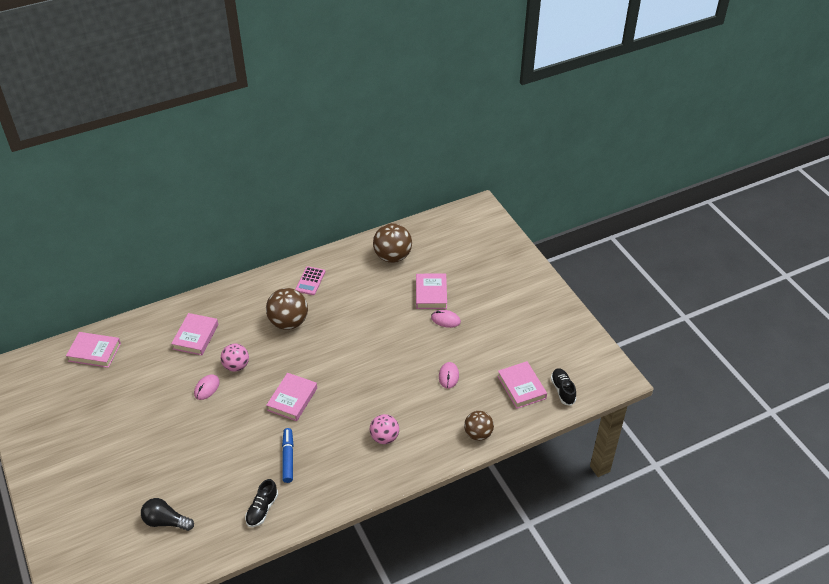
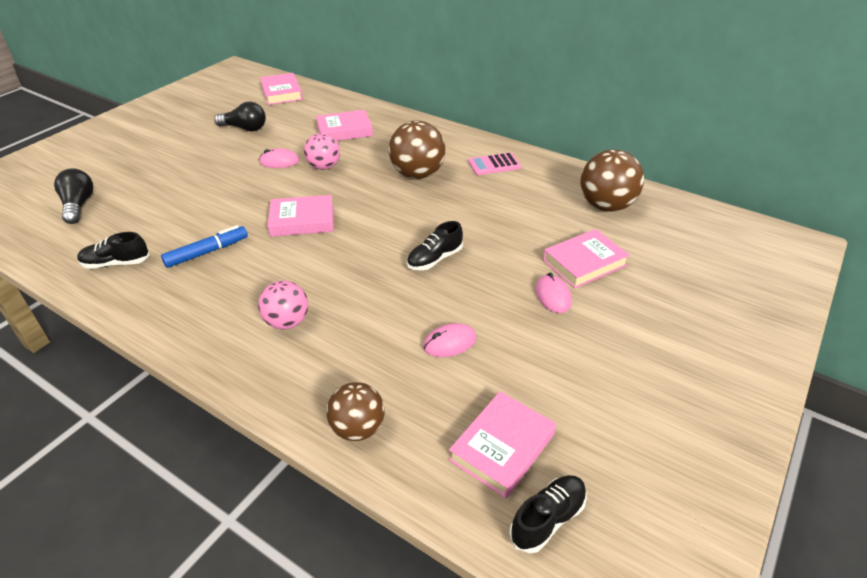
camera: 60 degrees right, 5 degrees down
none -> black light bulb [214,101,266,132]
none -> black shoe [407,221,463,270]

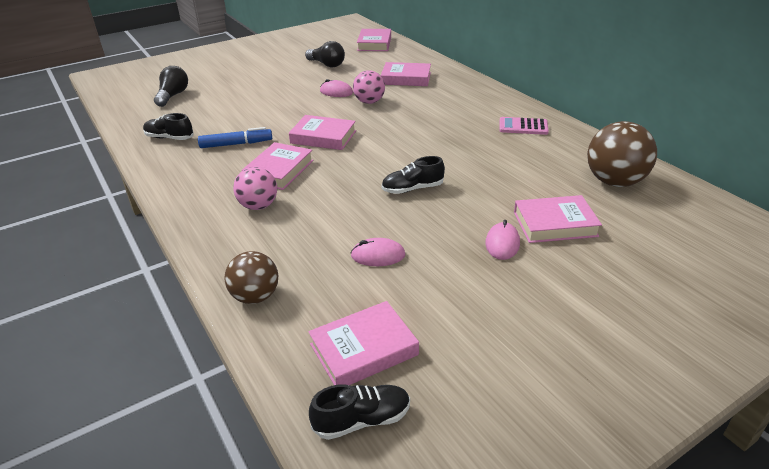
camera: 25 degrees right, 5 degrees down
brown ball [389,121,445,179] -> none
none -> pink book [242,142,313,190]

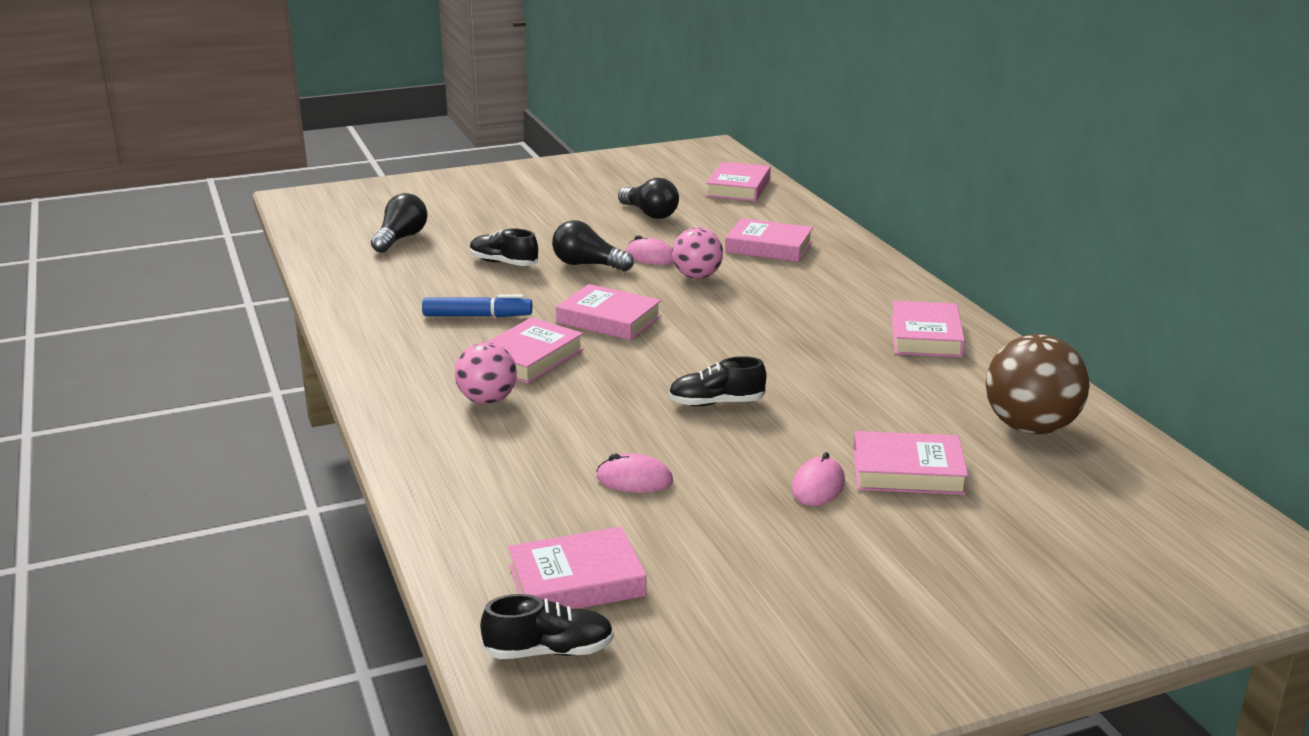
camera: 10 degrees right, 10 degrees down
black shoe [143,113,194,140] -> black shoe moved to [470,228,538,266]
brown ball [224,251,278,304] -> none
pink calculator [499,117,549,135] -> pink book [891,301,965,358]
none -> black light bulb [552,220,634,271]

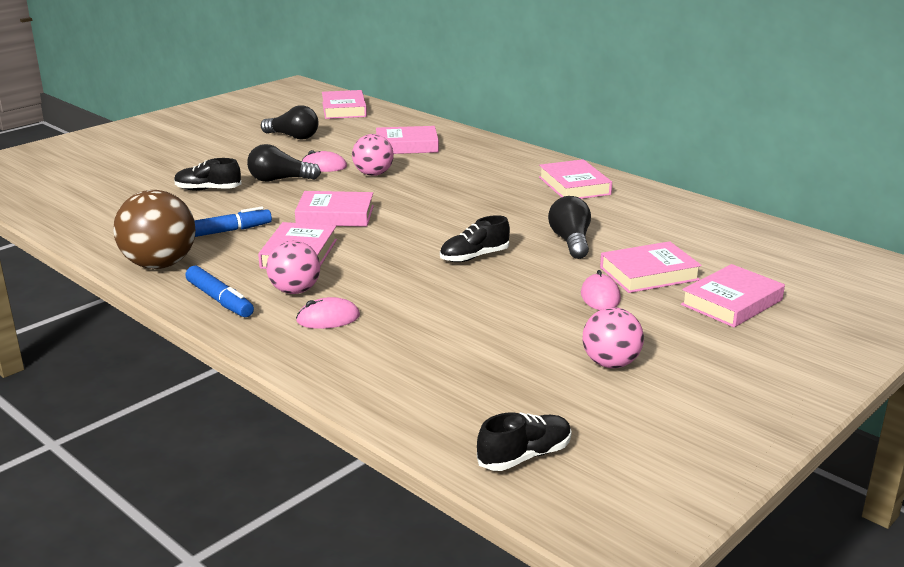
camera: 25 degrees left, 0 degrees up
black light bulb [371,193,428,253] -> black light bulb moved to [548,196,591,259]
pink book [508,527,647,609] -> pink book moved to [681,264,785,327]
pink mouse [596,453,673,493] -> pink mouse moved to [296,297,360,329]
brown ball [986,334,1090,434] -> brown ball moved to [113,190,196,269]
none -> blue marker [185,266,254,317]
none -> pink ball [583,307,644,368]

